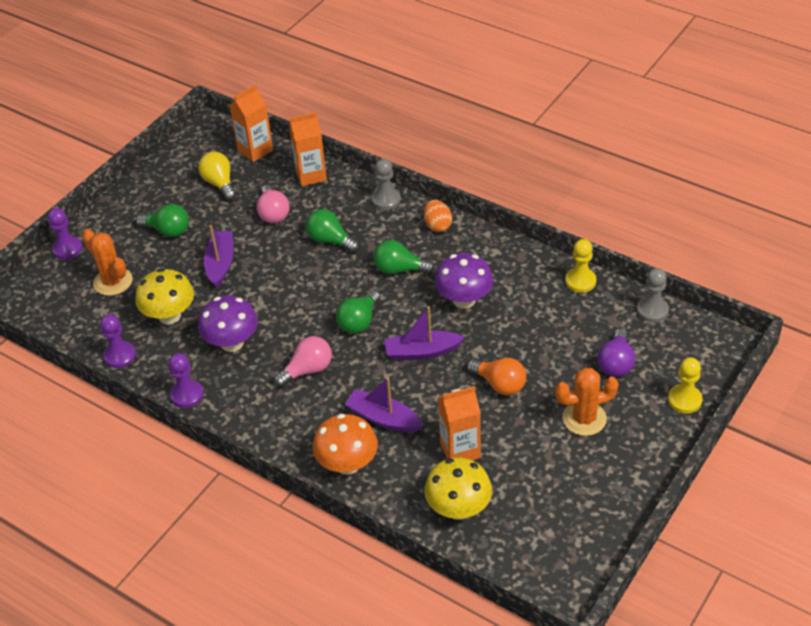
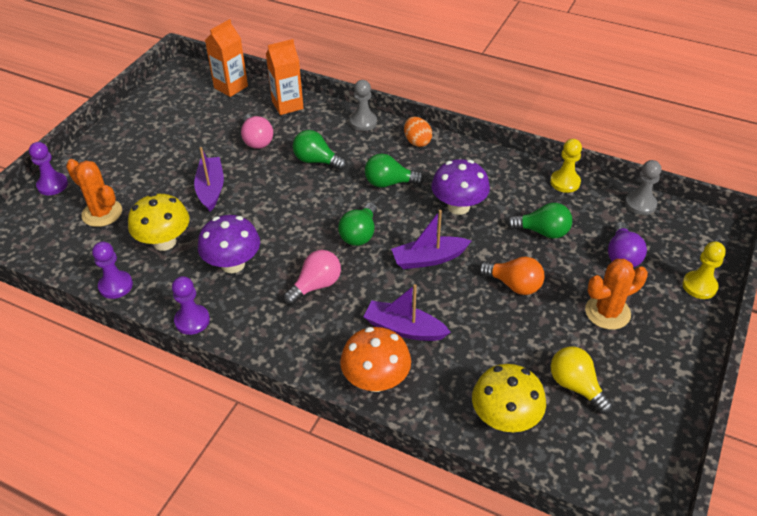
camera: 10 degrees left, 0 degrees up
green light bulb [136,204,189,237] -> green light bulb moved to [506,203,572,239]
yellow light bulb [198,152,236,200] -> yellow light bulb moved to [551,347,613,414]
orange carton [438,386,481,460] -> none

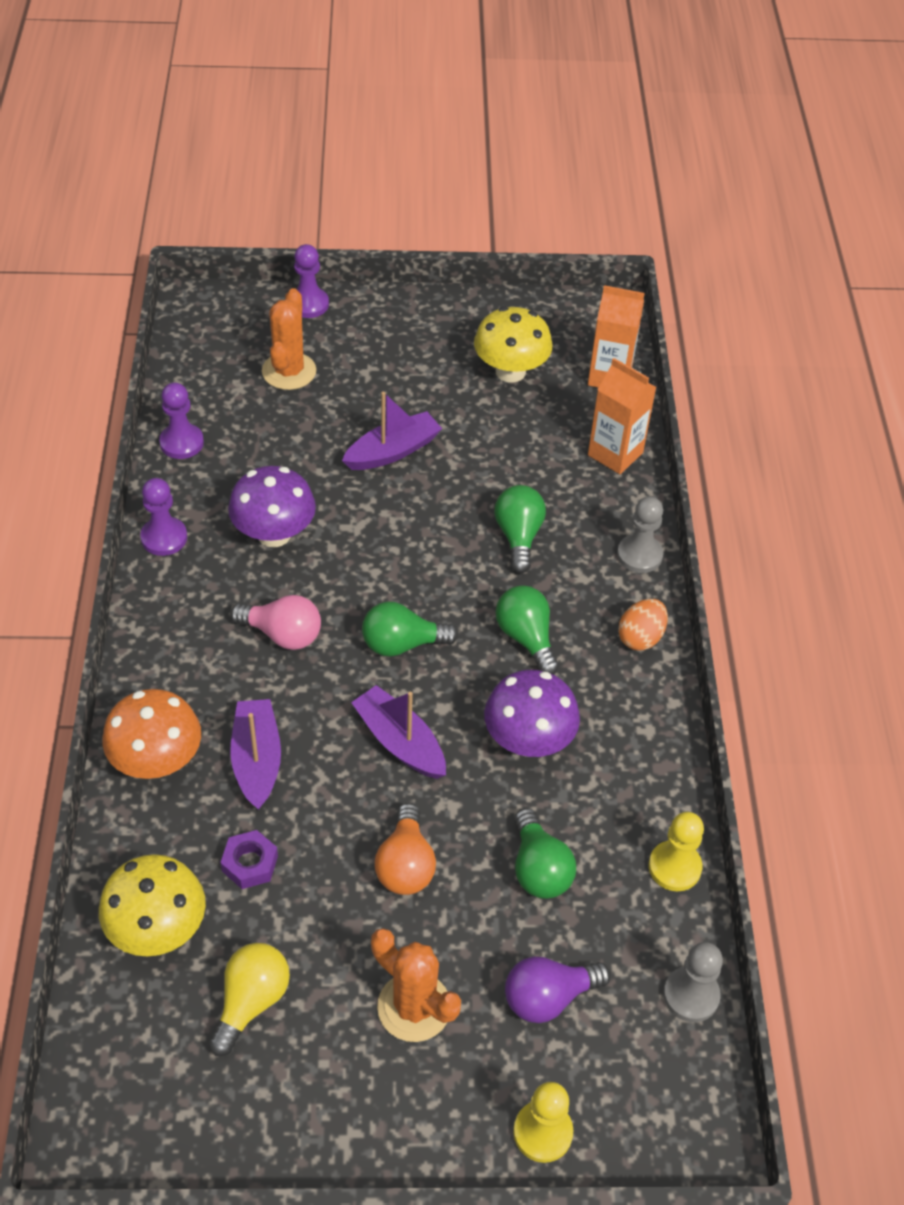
camera: 60 degrees right, 5 degrees up
yellow mushroom [128,193,189,251] -> yellow mushroom moved to [474,306,552,383]
pink light bulb [241,114,273,149] -> none
none -> purple nut [220,830,278,889]

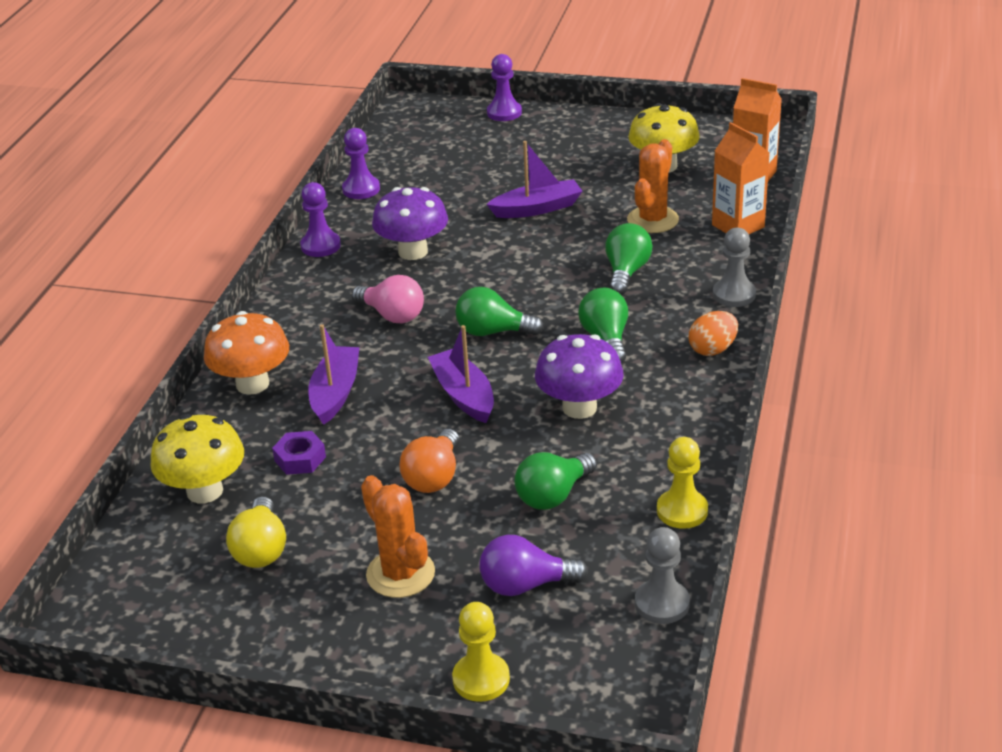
camera: 20 degrees right, 15 degrees down
yellow light bulb [209,943,290,1056] -> yellow light bulb turned 135 degrees clockwise [226,496,286,568]
orange cactus [262,288,316,390] -> orange cactus moved to [627,139,679,233]
green light bulb [514,808,576,899] -> green light bulb turned 45 degrees clockwise [514,452,597,510]

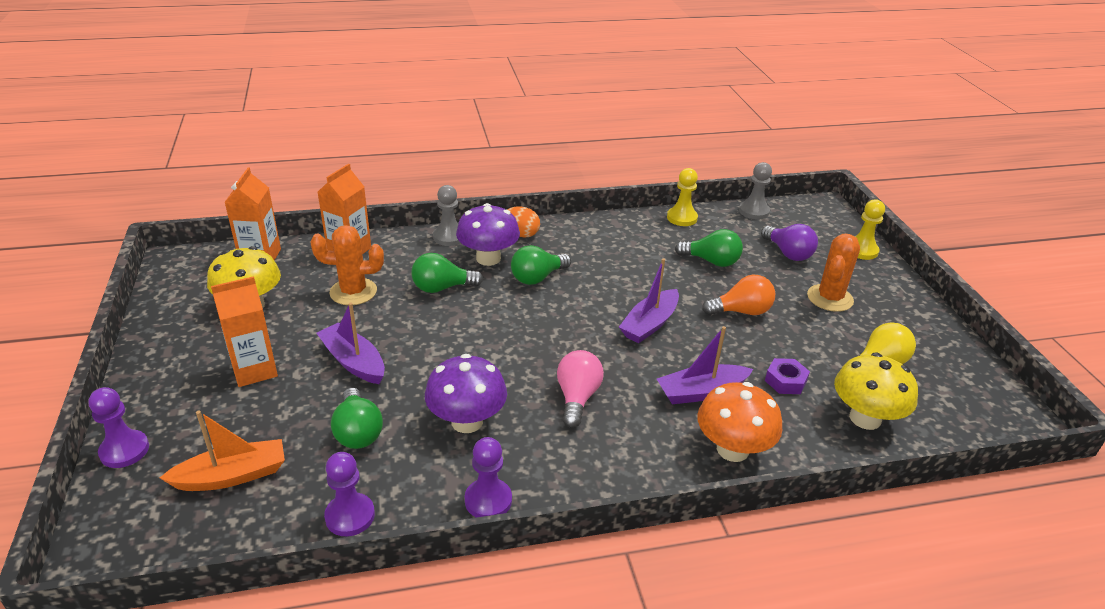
camera: 120 degrees left, 0 degrees up
green light bulb [455,287,544,336] -> green light bulb moved to [331,388,383,449]
purple mushroom [535,334,624,419] -> purple mushroom moved to [456,203,520,266]
none -> orange boat [160,411,285,491]
none -> orange carton [211,276,278,387]

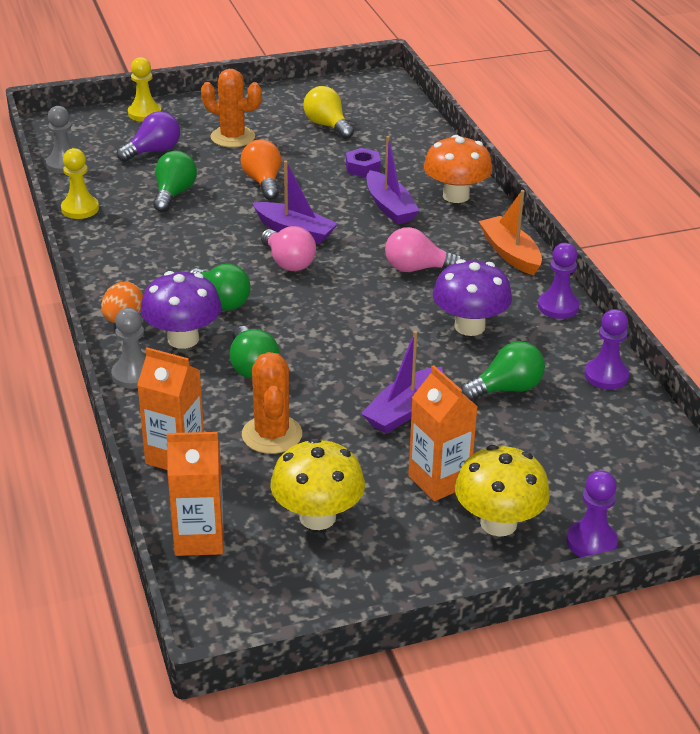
camera: 95 degrees left, 0 degrees up
orange boat [160,411,285,491] -> orange boat moved to [479,190,542,275]
yellow mushroom [834,352,918,430] -> yellow mushroom moved to [455,445,550,537]
none -> pink light bulb [261,226,316,271]

